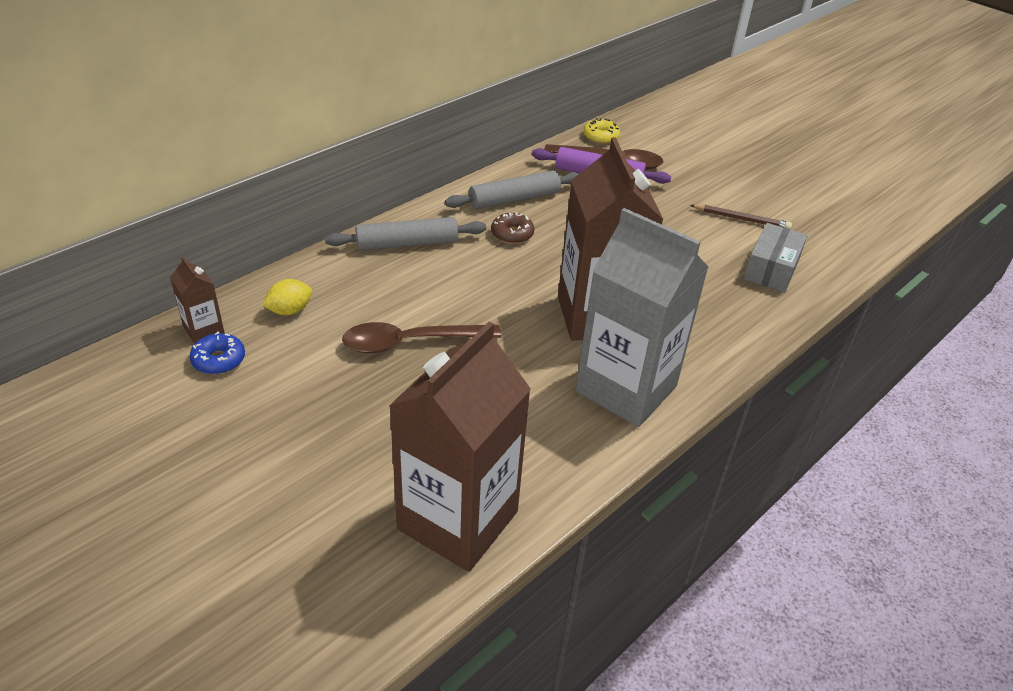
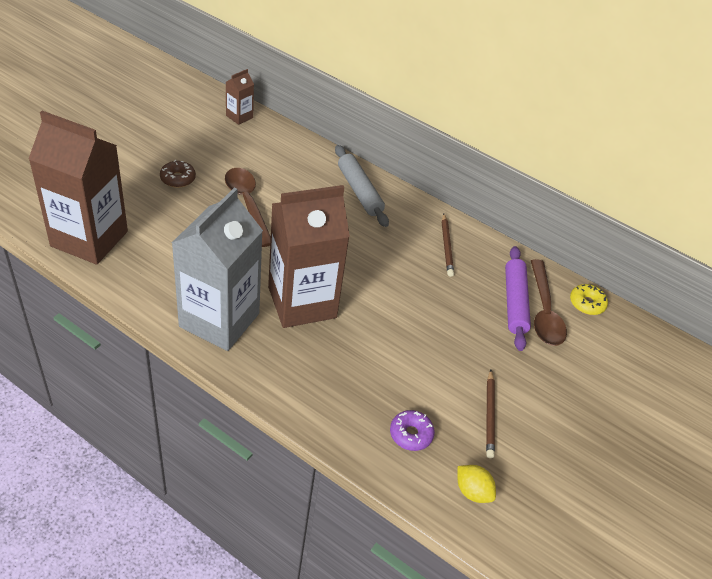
camera: 75 degrees right, 5 degrees up
blue donut [190,332,245,375] -> none
yellow lemon [262,279,312,315] -> yellow lemon moved to [458,465,496,503]
grey rolling pin [445,170,580,209] -> brown pencil [442,213,454,277]
brown donut [491,212,534,244] -> brown donut moved to [160,160,196,188]
grey box [744,223,808,292] -> purple donut [390,410,435,451]

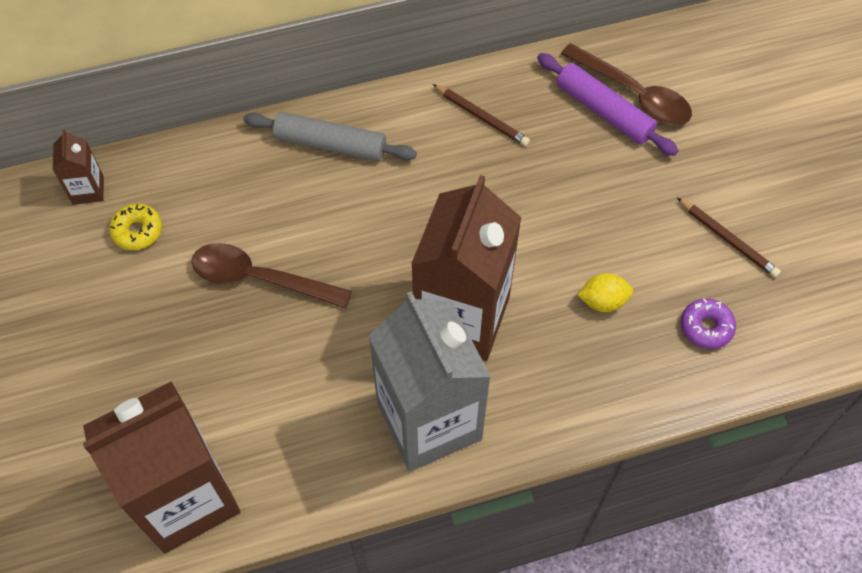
camera: 45 degrees left, 15 degrees up
brown donut [160,160,196,188] -> none
yellow lemon [458,465,496,503] -> yellow lemon moved to [577,273,633,312]
yellow donut [570,284,608,315] -> yellow donut moved to [109,204,162,250]

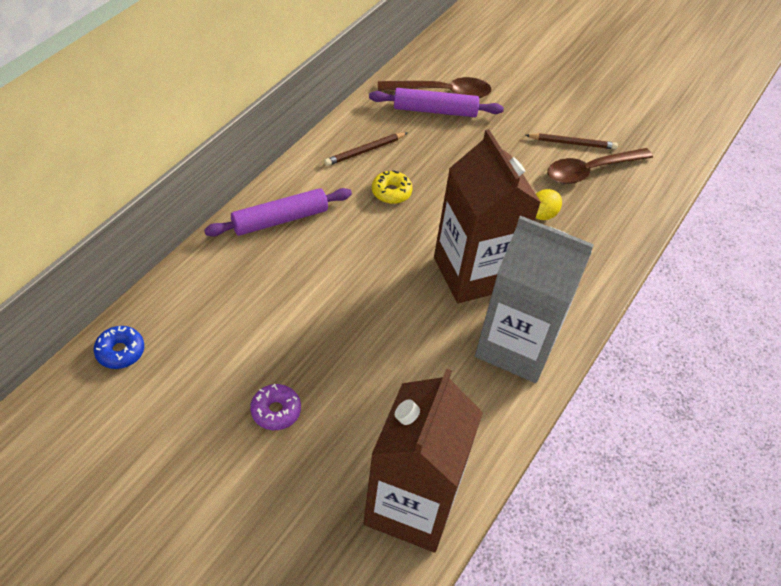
camera: 45 degrees left, 10 degrees down
brown carton [53,129,104,205] -> blue donut [94,326,144,369]
yellow donut [109,204,162,250] -> yellow donut moved to [372,170,413,204]
brown spoon [192,243,352,308] -> brown spoon moved to [547,148,653,184]
grey rolling pin [244,112,417,161] -> purple rolling pin [204,188,352,237]
brown pencil [432,84,530,146] -> brown pencil turned 150 degrees clockwise [324,133,407,166]
purple donut [681,298,736,349] -> purple donut moved to [250,384,301,430]

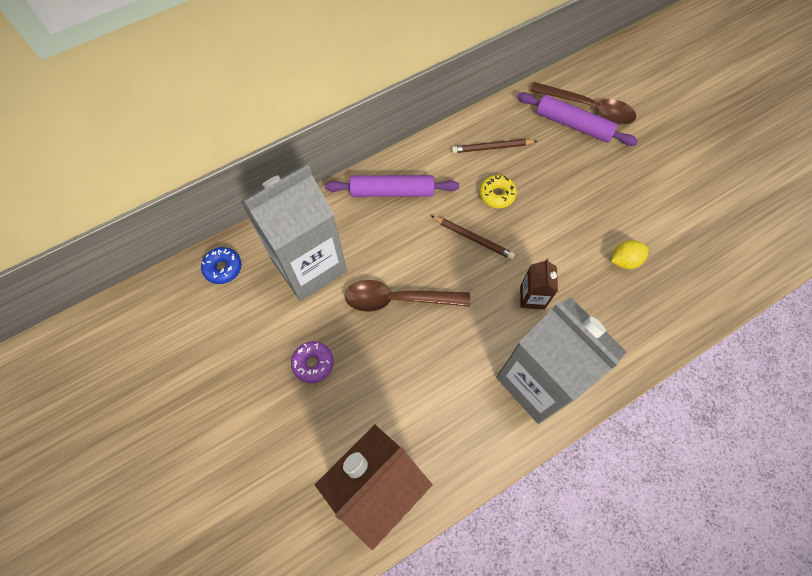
camera: 30 degrees right, 15 degrees up
brown carton [434,129,541,303] -> brown carton [520,259,558,309], size x0.43
brown pencil [525,133,618,149] -> brown pencil moved to [431,216,515,259]
brown spoon [547,148,653,184] -> brown spoon moved to [344,280,470,312]
none -> grey carton [240,165,347,301]

